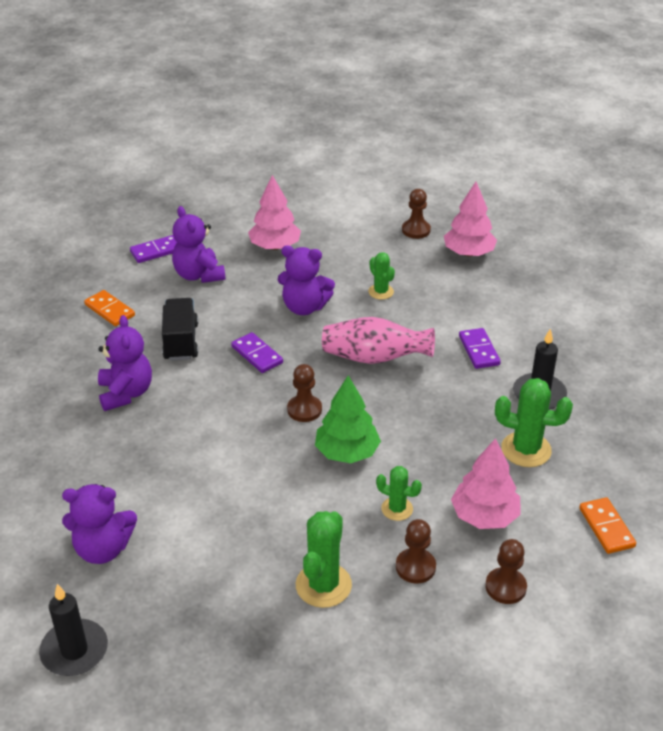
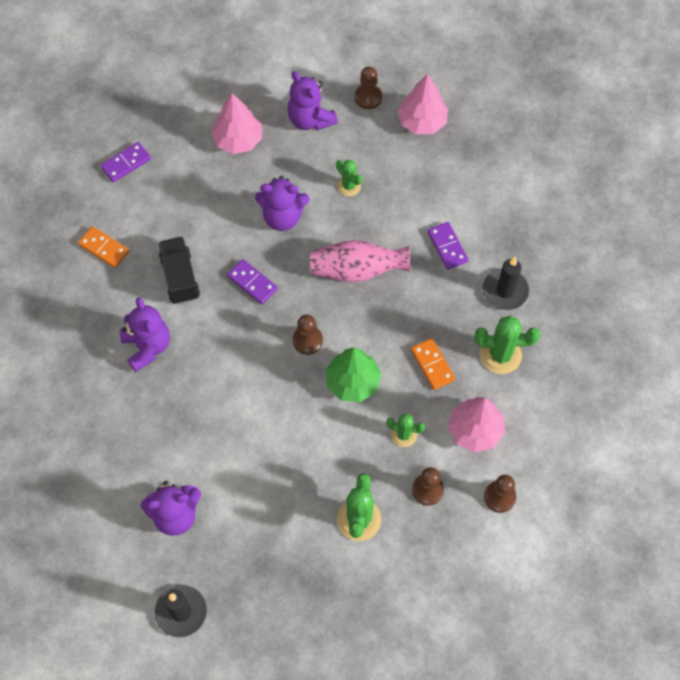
camera: 10 degrees left, 25 degrees up
purple teddy bear [172,206,225,283] -> purple teddy bear moved to [287,71,338,130]
orange domino [579,497,636,554] -> orange domino moved to [411,338,455,390]

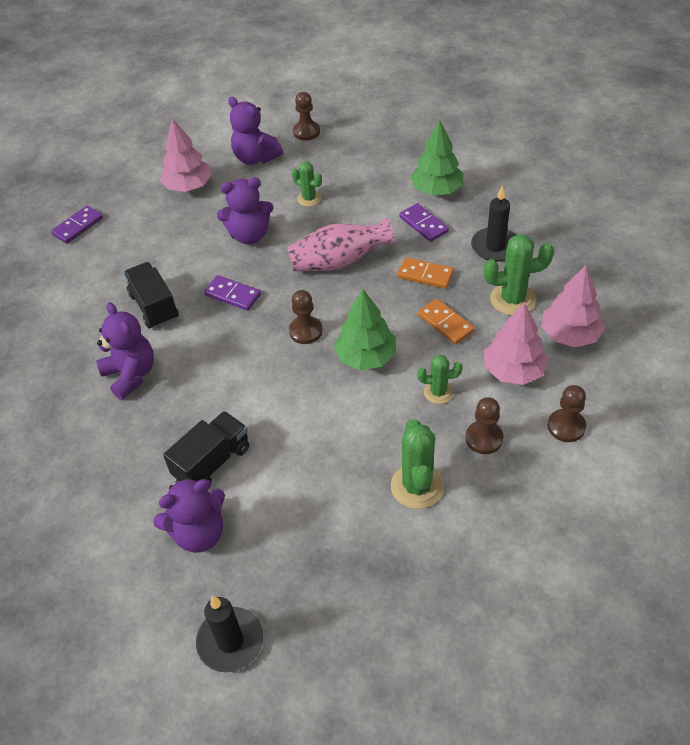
camera: 10 degrees left, 15 degrees down
orange domino [78,226,129,268] -> orange domino moved to [397,257,454,289]
pink tree [398,74,448,135] -> pink tree moved to [541,265,605,348]
none -> black truck [163,411,249,484]
none -> green tree [410,120,463,195]

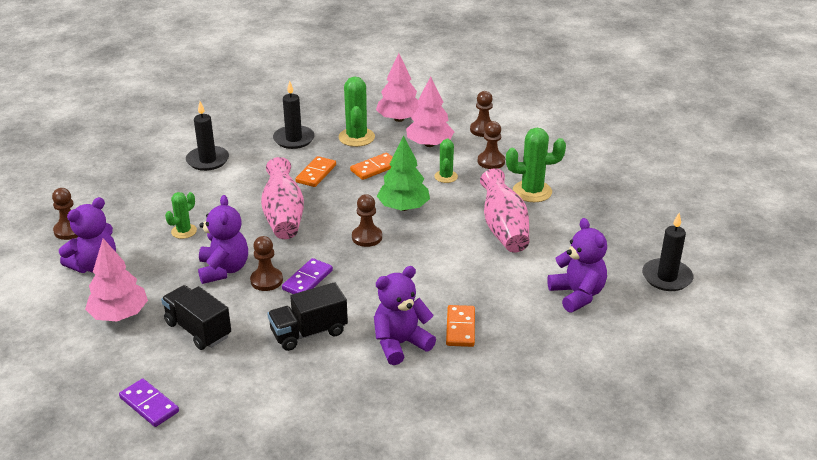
camera: 90 degrees left, 15 degrees down
black truck [163,411,249,484] -> black truck moved to [161,285,231,350]
purple domino [399,203,449,242] -> none
green tree [410,120,463,195] -> black candle [186,101,229,171]
none -> brown pawn [250,236,283,291]
none -> orange domino [446,305,475,347]
none -> pink vase [480,168,529,253]

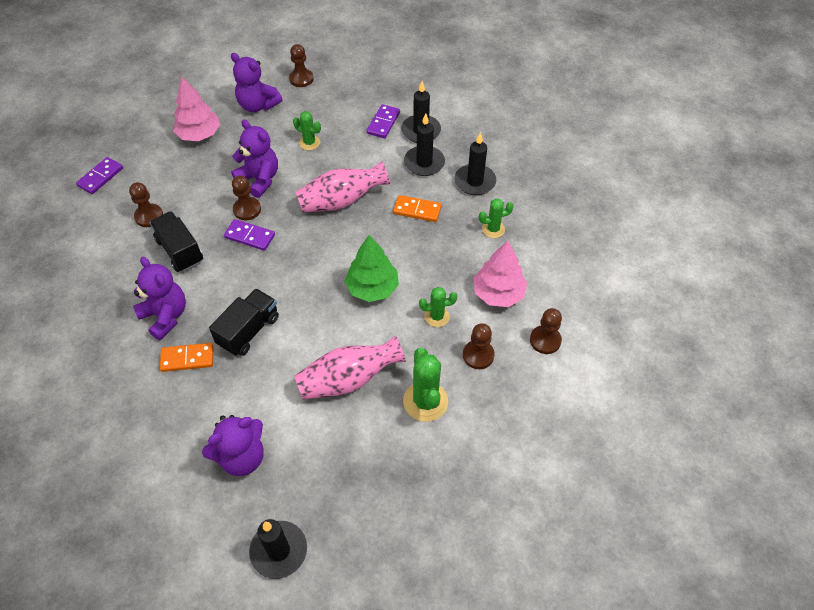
camera: 80 degrees right, 20 degrees up
black truck [161,285,231,350] -> black truck moved to [209,288,279,356]
purple teddy bear [198,195,248,284] -> purple teddy bear turned 120 degrees counterclockwise [231,119,278,198]
green cactus [339,76,375,147] -> green cactus [479,198,514,238], size x0.60
orange domino [350,153,393,180] -> none
brown pawn [352,194,382,247] -> brown pawn moved to [129,182,163,227]
pink tree [376,53,419,122] -> none
none -> purple domino [367,104,400,138]
none -> black candle [404,113,445,176]

